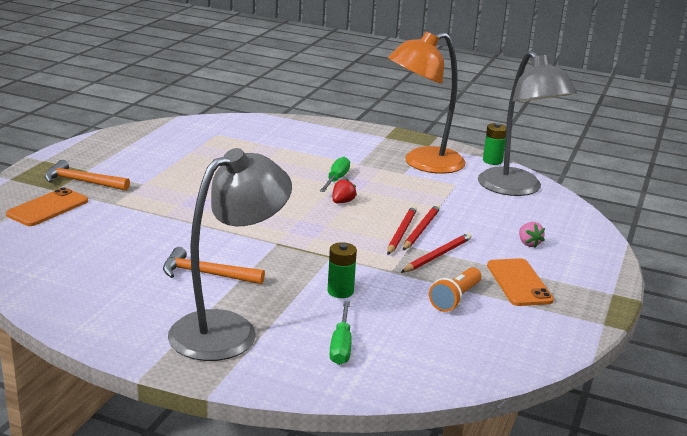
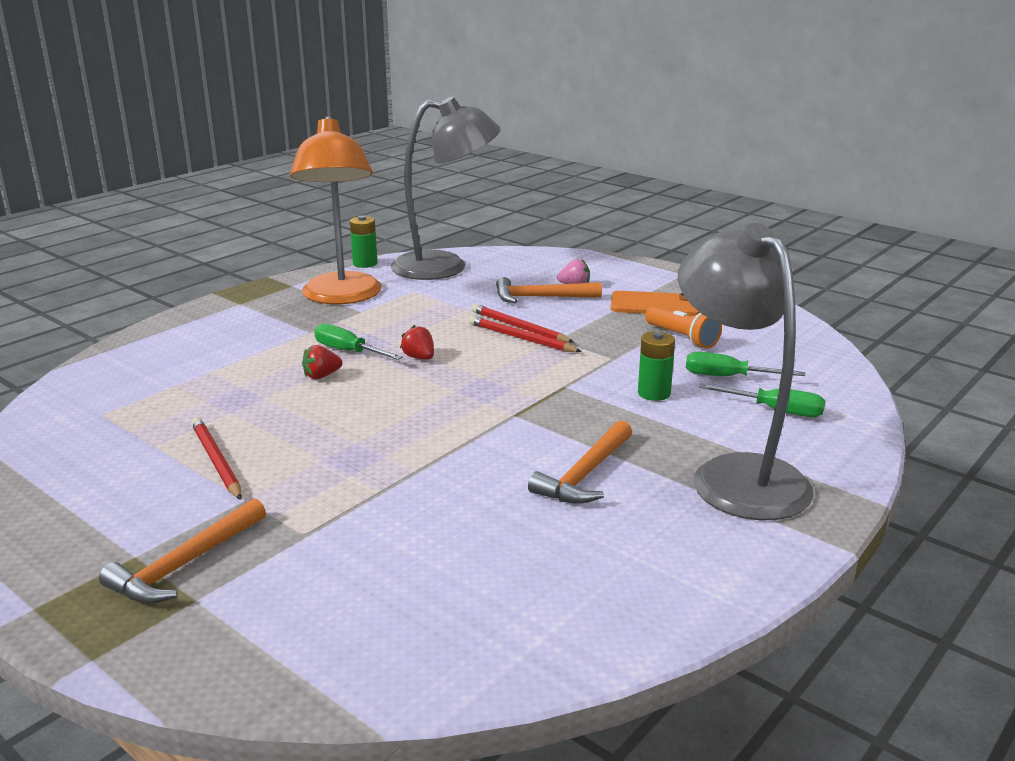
camera: 70 degrees left, 0 degrees up
orange phone [6,187,88,226] -> none
red pencil [401,233,472,273] -> red pencil moved to [191,418,242,500]
none -> red strawberry [302,345,342,379]
none -> orange hammer [496,277,602,303]
none -> green screwdriver [686,352,805,376]

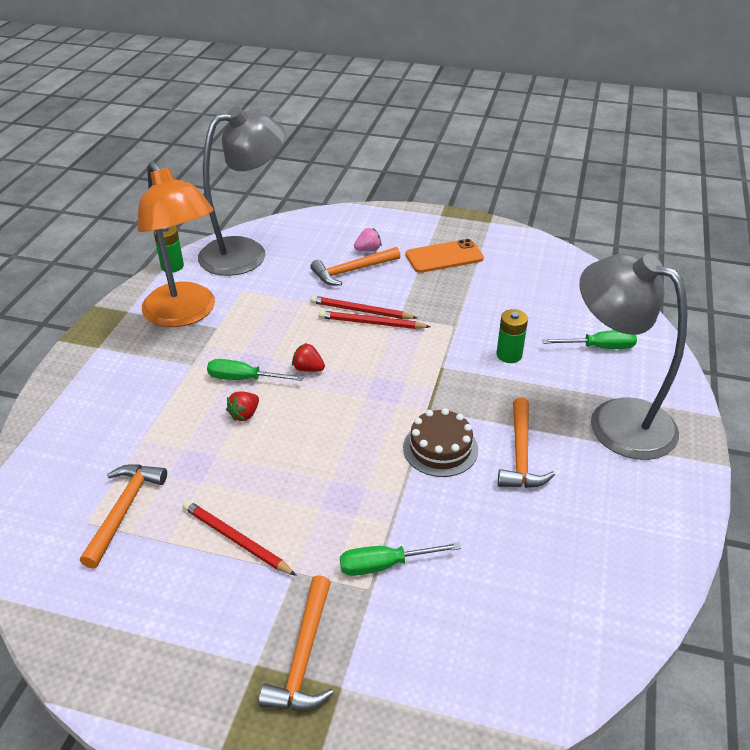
camera: 25 degrees left, 15 degrees up
orange flashlight [645,306,722,349] -> none
green screwdriver [686,352,805,376] -> green screwdriver moved to [340,542,461,576]
none -> orange hammer [80,464,167,569]
none -> brown cake [403,408,478,477]

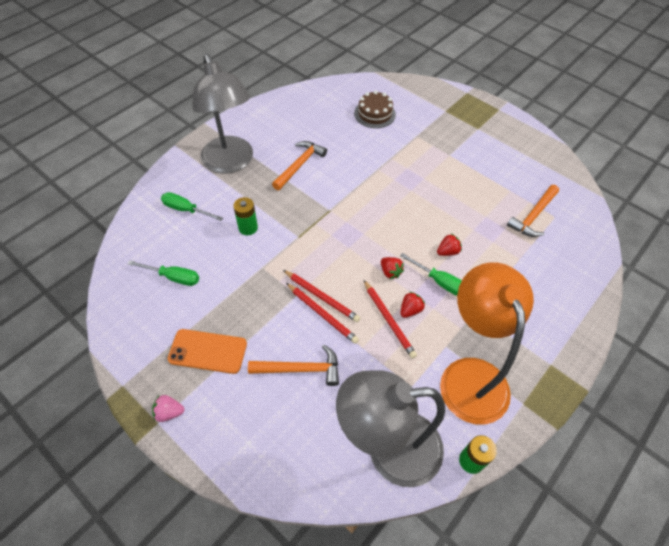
camera: 155 degrees left, 15 degrees up
red pencil [183,500,297,576] -> red pencil moved to [364,280,417,359]
orange hammer [259,575,334,710] -> none
green screwdriver [340,542,461,576] -> green screwdriver moved to [128,260,199,286]
pink strawberry [354,228,382,251] -> pink strawberry moved to [152,395,185,422]
brown cake [403,408,478,477] -> brown cake moved to [354,91,396,128]
none -> red strawberry [400,292,425,318]

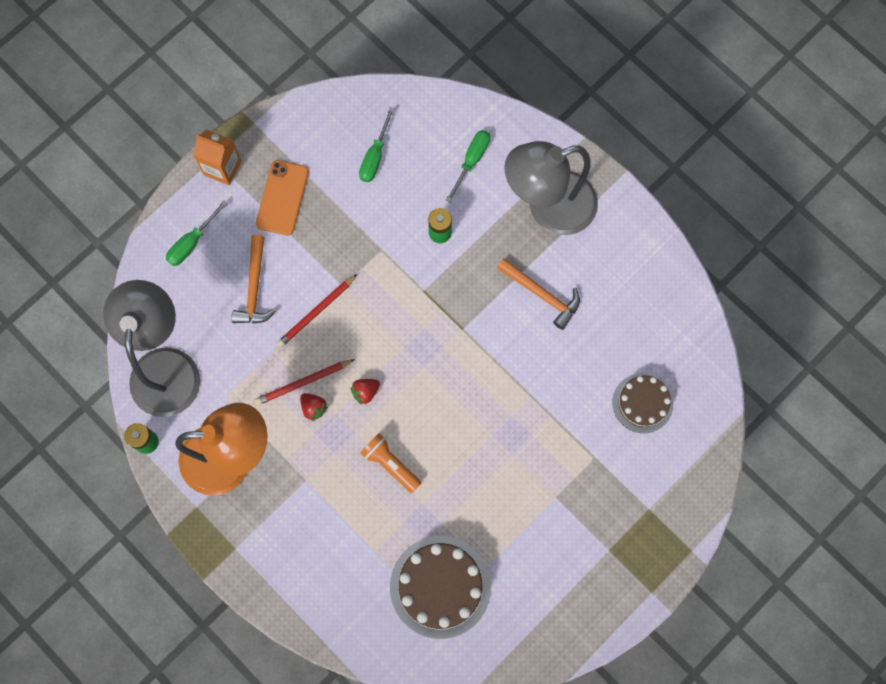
camera: 95 degrees right, 20 degrees up
pink strawberry [152,395,185,422] -> orange carton [193,130,241,185]
red pencil [283,270,360,322] -> none
green screwdriver [400,253,462,296] -> green screwdriver moved to [166,201,228,266]
red strawberry [437,234,462,256] -> orange flashlight [360,433,421,493]
orange hammer [507,185,559,237] -> brown cake [390,536,491,639]

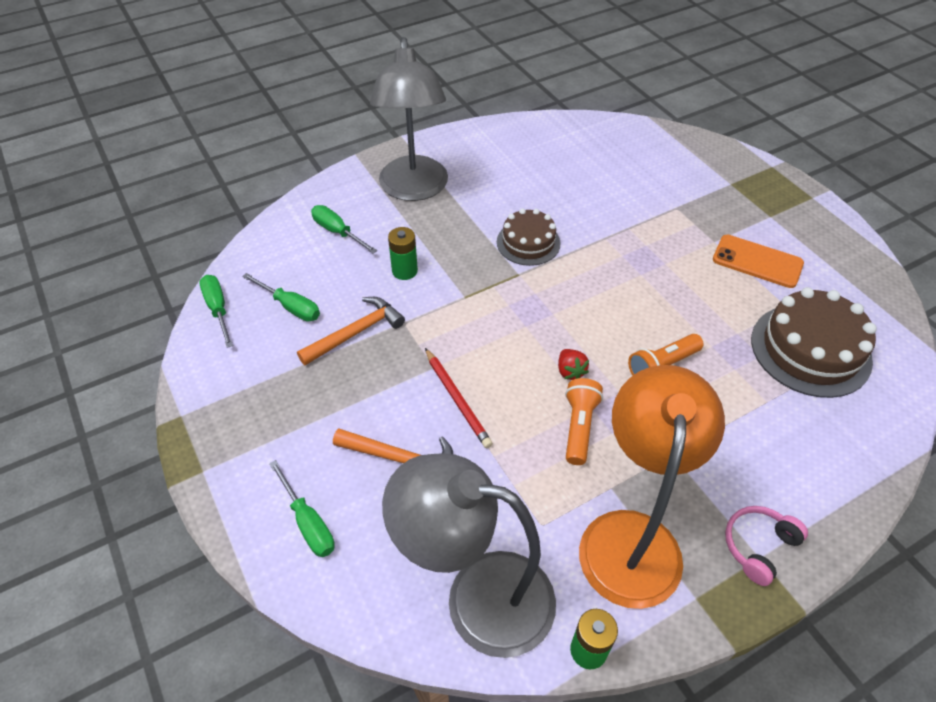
camera: 75 degrees left, 25 degrees down
orange carton [193,130,241,185] -> none
red pencil [254,359,355,406] -> none
orange phone [256,160,309,235] -> orange phone moved to [713,235,804,288]
red strawberry [300,393,328,421] -> orange flashlight [565,378,603,465]
orange hammer [497,258,580,330] -> orange hammer moved to [297,297,405,365]
brown cake [612,373,673,433] -> brown cake moved to [497,208,561,266]
none -> green screwdriver [199,275,233,348]
none -> pink headphones [725,506,808,586]

